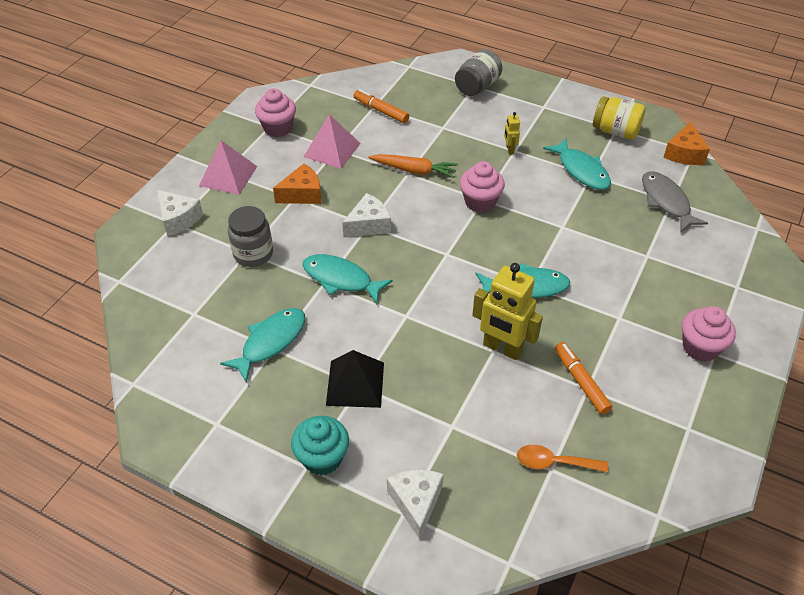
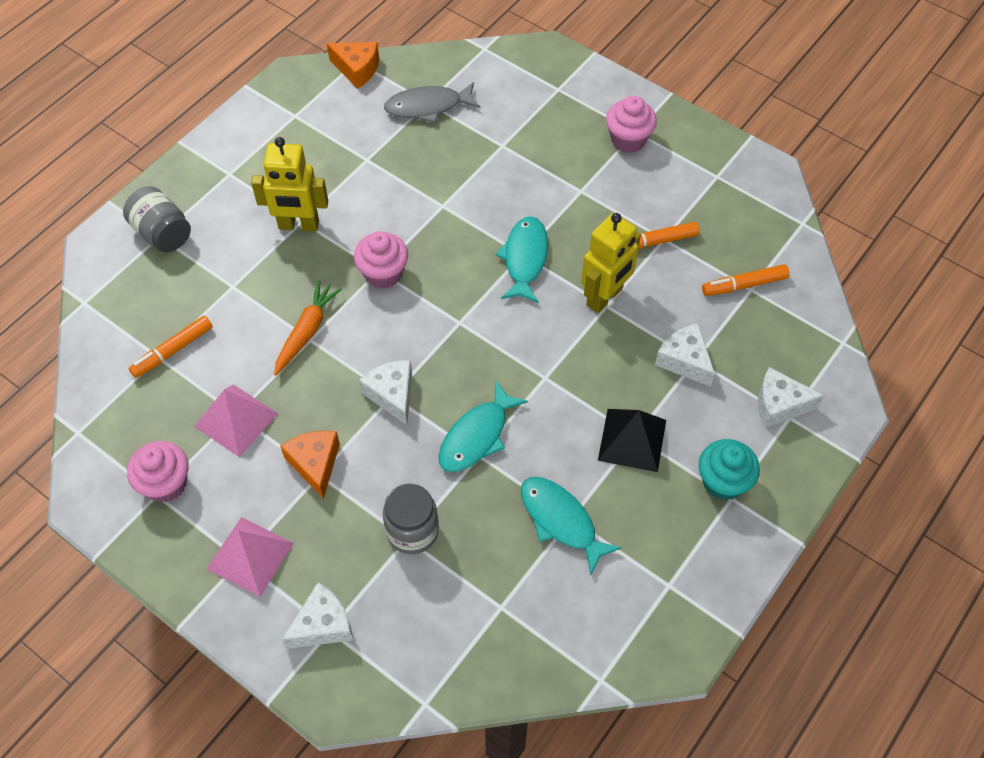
camera: 80 degrees left, 10 degrees up
yellow robot [504,112,520,154] -> yellow robot [251,137,328,231], size x2.18
orange spoon [517,445,608,472] -> orange marker [702,264,790,296]
turquoise fish [543,138,611,190] -> none
yellow jar [593,96,646,140] -> none
none -> white cheese [655,323,715,387]

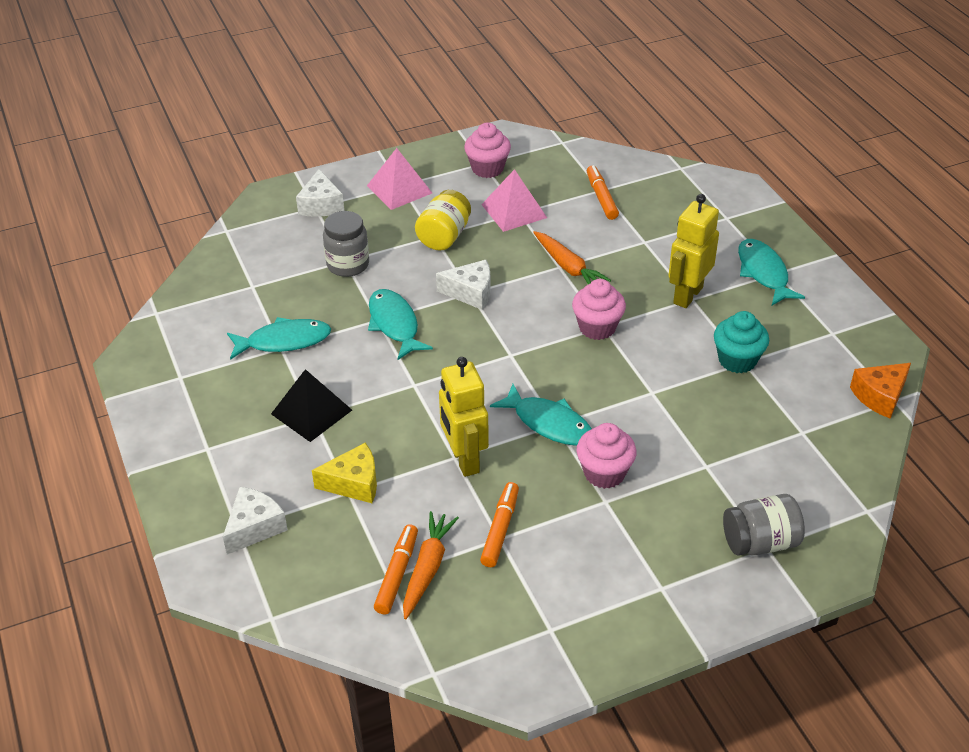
camera: 120 degrees right, 15 degrees down
grey jar [123,186,191,252] -> grey jar moved to [723,494,805,556]
orange cheese [280,431,340,499] -> yellow jar [415,190,471,251]
grey fish [384,82,480,123] -> none
pink cupcake [606,96,657,153] -> pink cupcake moved to [577,423,637,489]
white cheese [655,323,715,387] -> yellow cheese [312,443,377,503]
turquoise cupcake [699,439,760,501] -> turquoise cupcake moved to [714,311,769,373]
none -> orange carrot [403,511,459,619]
none -> turquoise fish [738,239,805,305]

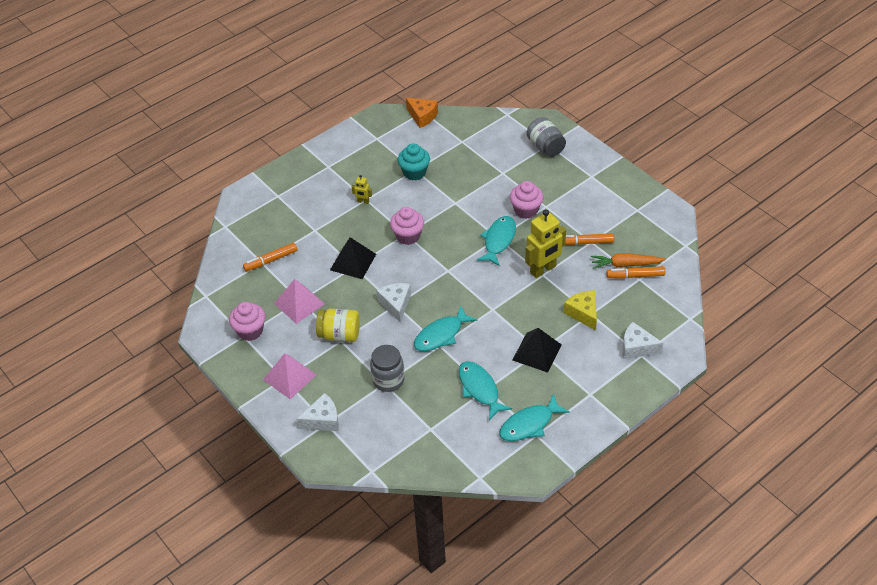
camera: 105 degrees left, 5 degrees up
orange carrot [533,231,611,284] -> black pyramid [330,237,376,279]
yellow robot [668,194,719,308] -> yellow robot [352,175,372,204], size x0.46
turquoise fish [738,239,805,305] -> turquoise fish moved to [499,393,570,441]

